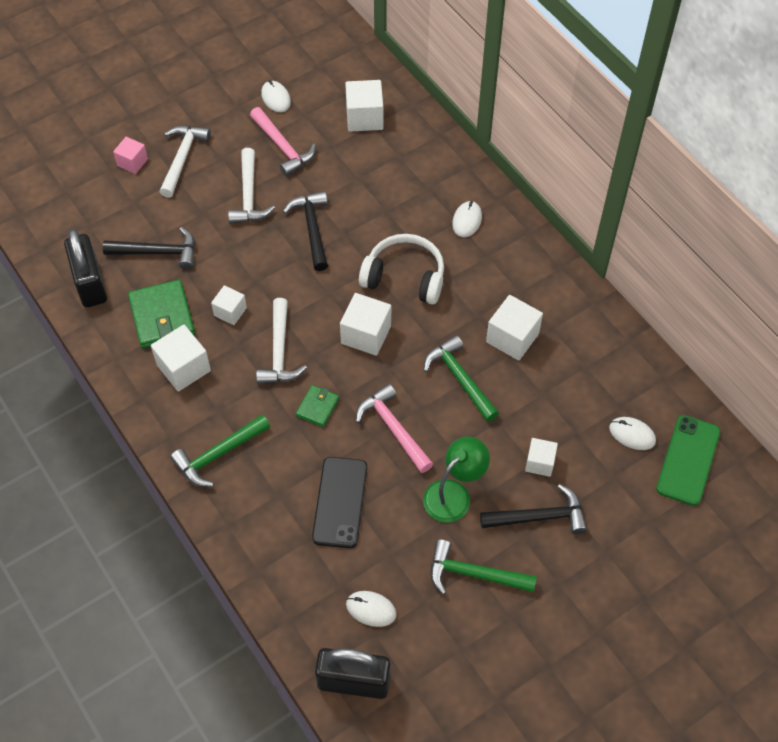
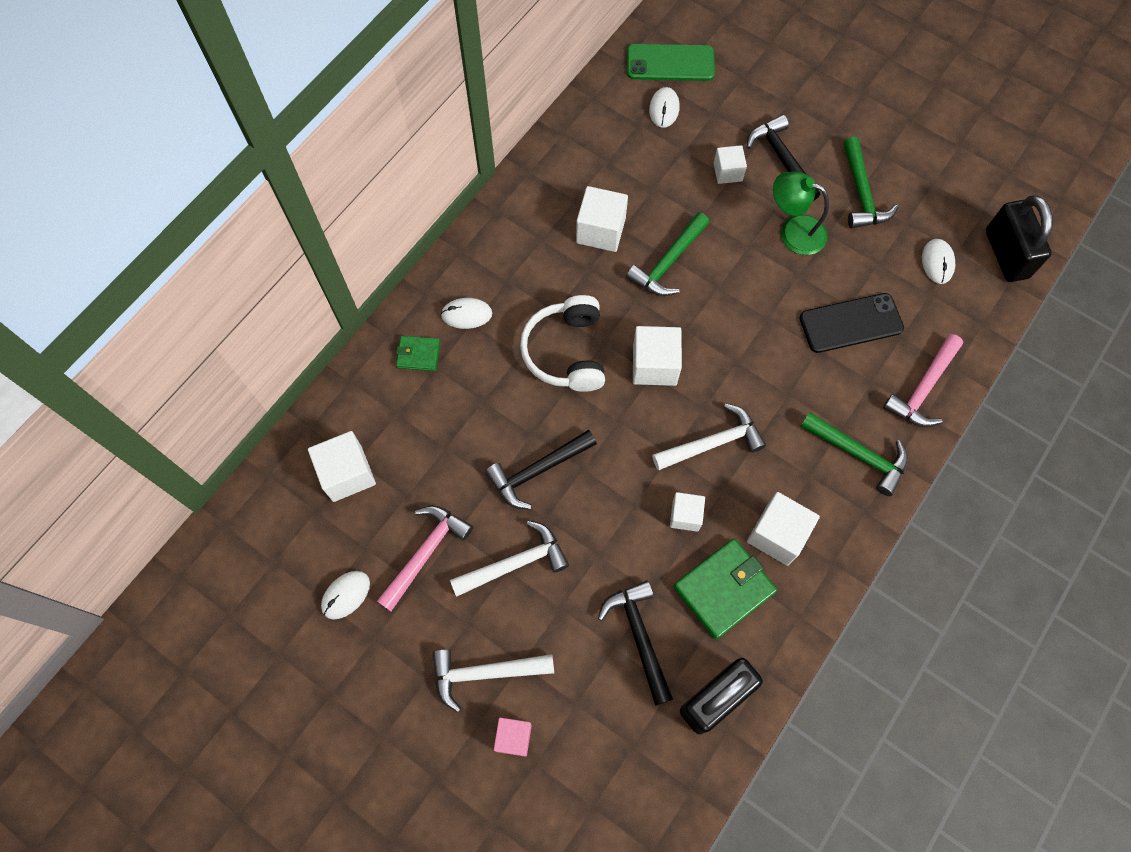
camera: 110 degrees left, 10 degrees up
green wallet [296,385,339,427] -> green wallet moved to [396,336,440,371]
pink hammer [356,384,433,473] -> pink hammer moved to [883,334,963,427]

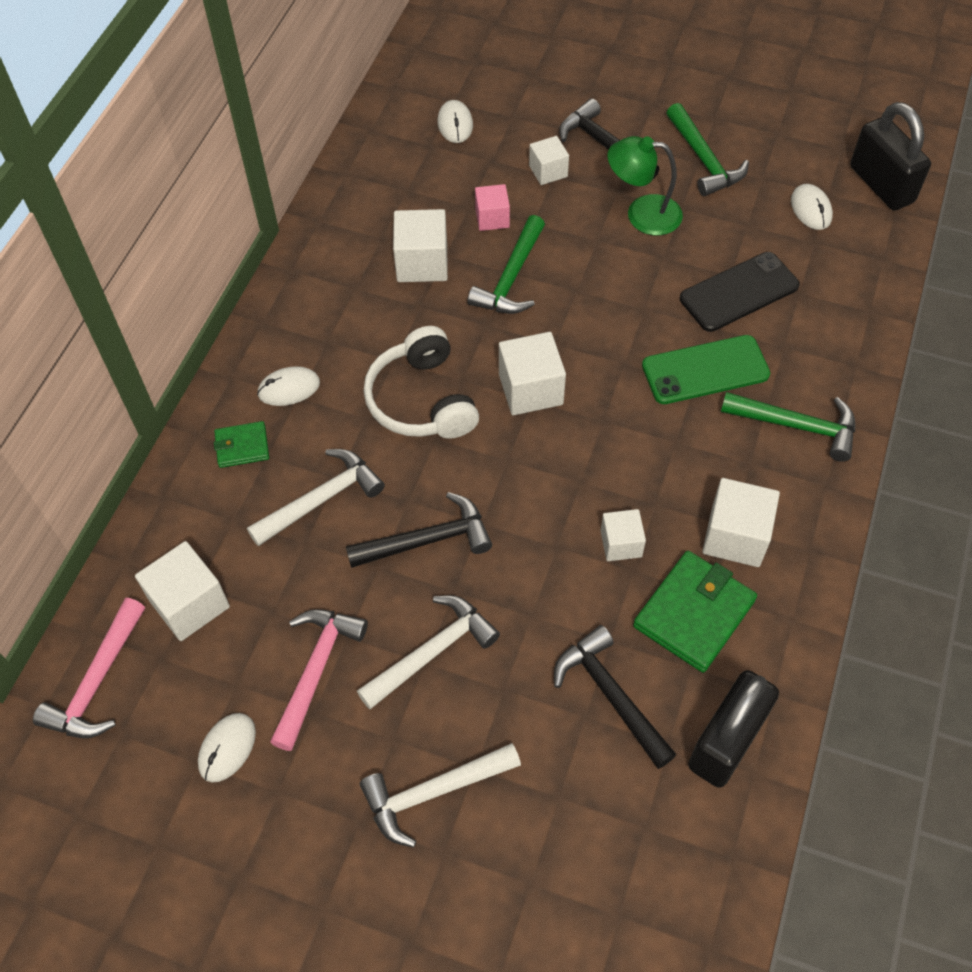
camera: 15 degrees left, 10 degrees down
black hammer [485,430,597,510] -> black hammer turned 150 degrees counterclockwise [346,492,492,568]
pink cube [494,717,532,757] -> pink cube moved to [475,184,510,231]
green phone [627,44,715,81] -> green phone moved to [642,335,770,404]
white hammer [652,403,766,470] -> white hammer moved to [247,449,385,546]
pink hammer [883,334,963,427] -> pink hammer moved to [33,598,145,738]

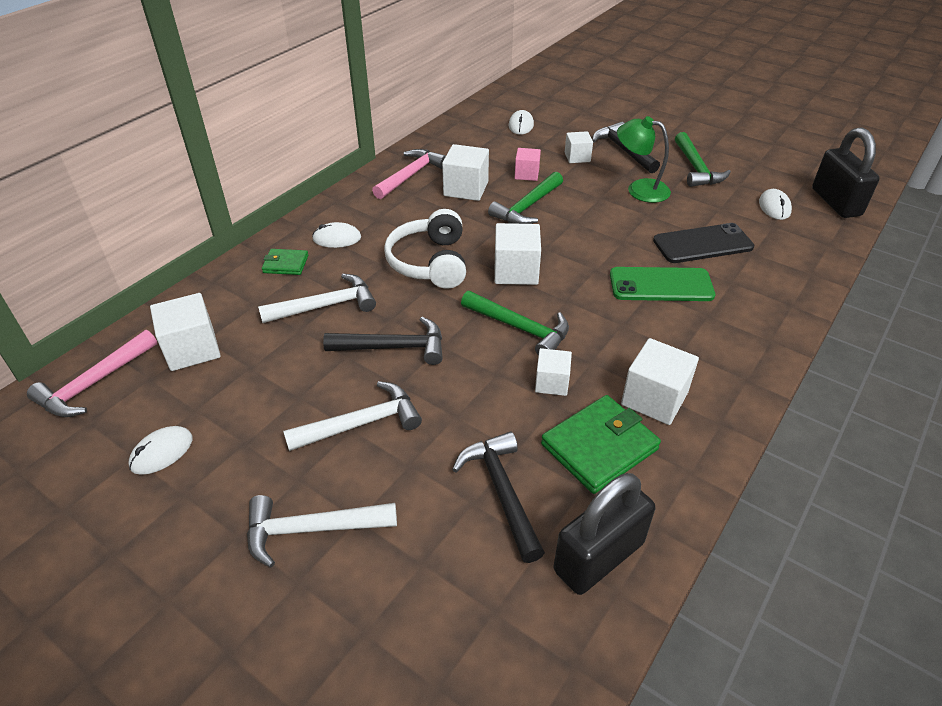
camera: 15 degrees right, 15 degrees down
pink hammer [270,609,368,751] -> pink hammer moved to [372,149,446,199]
green hammer [721,392,855,462] -> green hammer moved to [461,291,569,356]

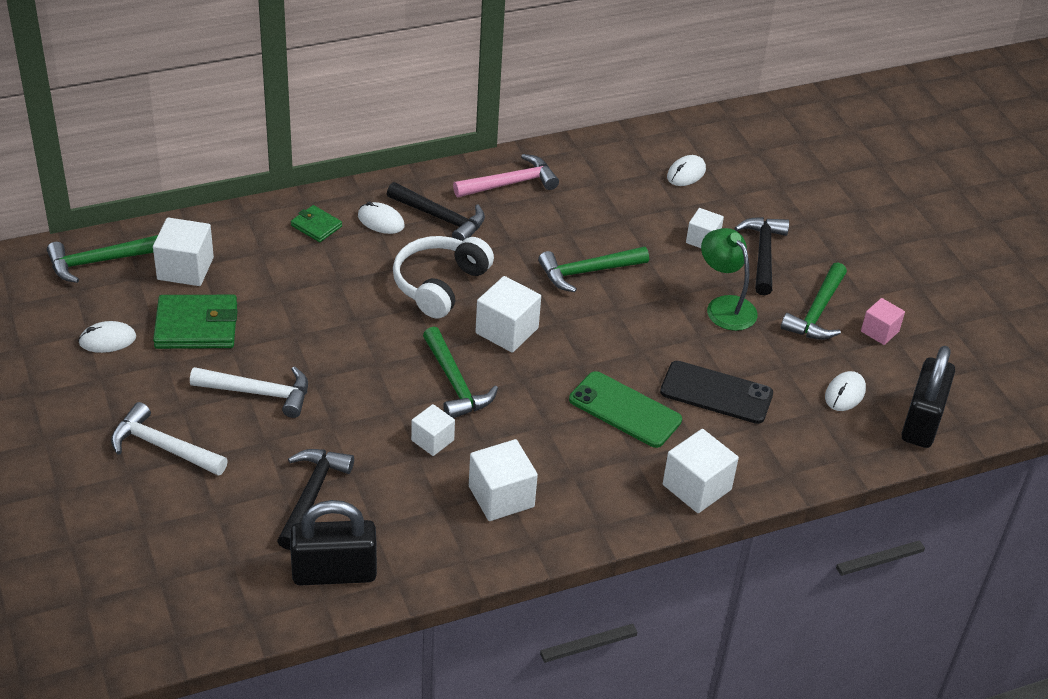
camera: 30 degrees right, 0 degrees up
pink hammer [27,330,157,417] -> green hammer [47,235,158,283]
white hammer [258,274,376,323] -> none
black hammer [323,317,443,365] -> black hammer moved to [387,182,485,241]
white cube [442,144,489,201] -> white cube moved to [663,429,739,513]
pink cube [515,148,541,181] -> pink cube moved to [861,298,905,345]
green wallet [541,395,661,494] -> green wallet moved to [153,295,238,349]

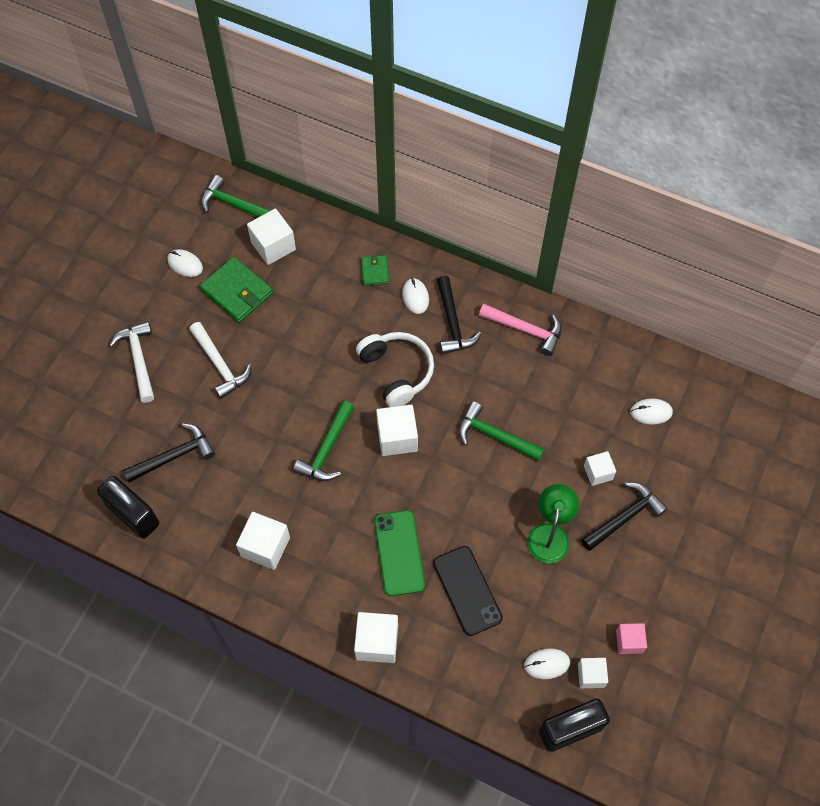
camera: 50 degrees right, 20 degrees up
white headphones [393,236,494,319] -> white headphones turned 75 degrees clockwise [356,332,434,407]
white cube [411,404,455,456] -> white cube moved to [578,658,608,688]
green hammer [781,262,847,340] -> none

